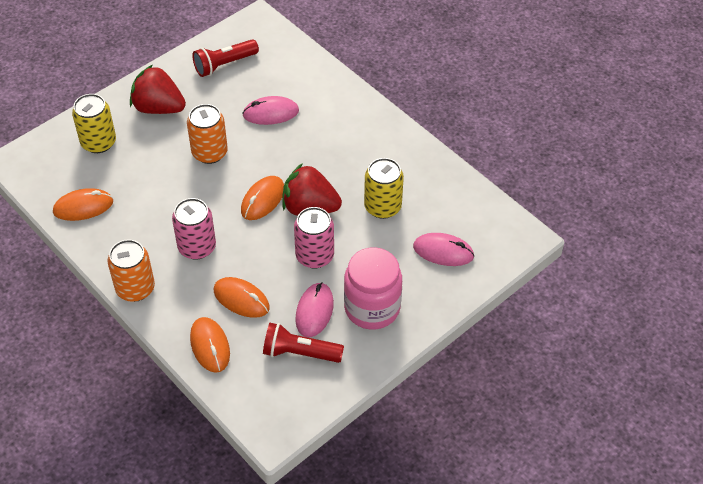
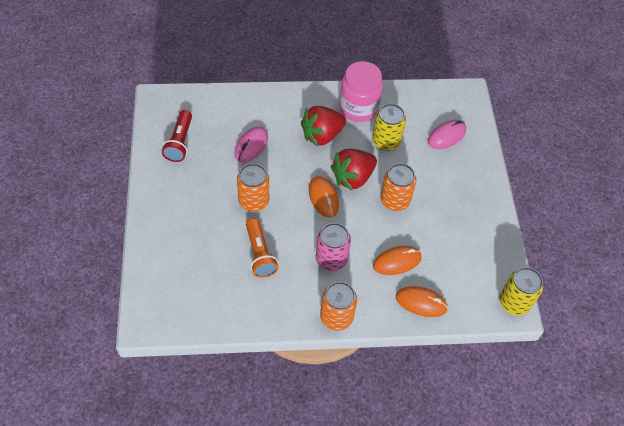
camera: 55 degrees left, 5 degrees up
orange mouse [53,188,113,221] -> none
yellow can [72,94,116,153] -> yellow can moved to [500,267,543,315]
red strawberry [130,65,186,114] -> red strawberry moved to [301,106,346,147]
red flashlight [263,323,344,363] -> none
pink can [294,207,334,269] -> orange can [380,163,416,211]
pink mouse [295,282,334,337] -> none
pink jar [344,247,402,329] -> pink jar moved to [339,61,383,122]
none -> orange flashlight [246,218,278,278]

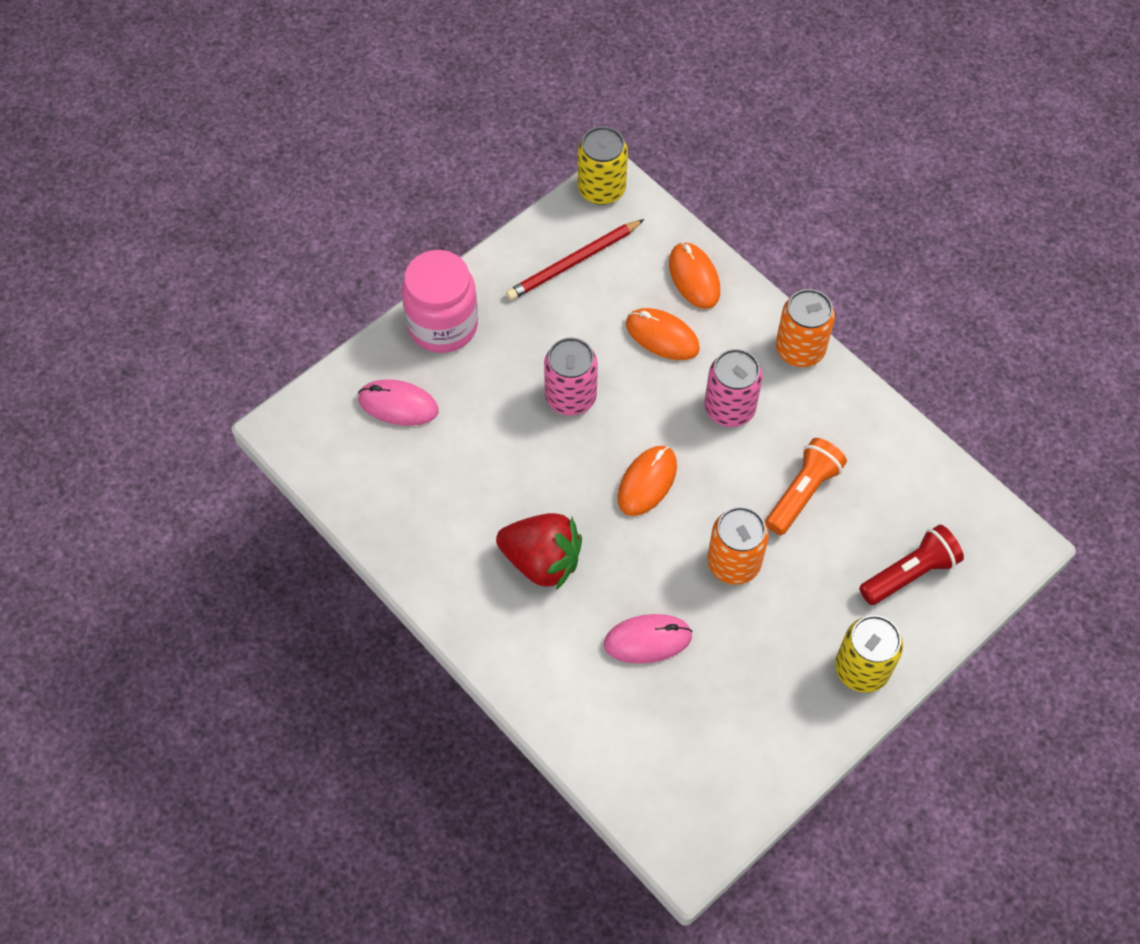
camera: 125 degrees left, 5 degrees up
red flashlight [162,110,192,162] -> red flashlight moved to [859,525,964,605]
red strawberry [331,149,377,191] -> none
pink jar [339,61,383,122] -> pink jar moved to [402,250,478,353]
yellow can [372,104,406,151] -> yellow can moved to [835,615,903,693]
orange can [380,163,416,211] -> pink can [544,337,598,416]
none -> red pencil [506,219,644,300]

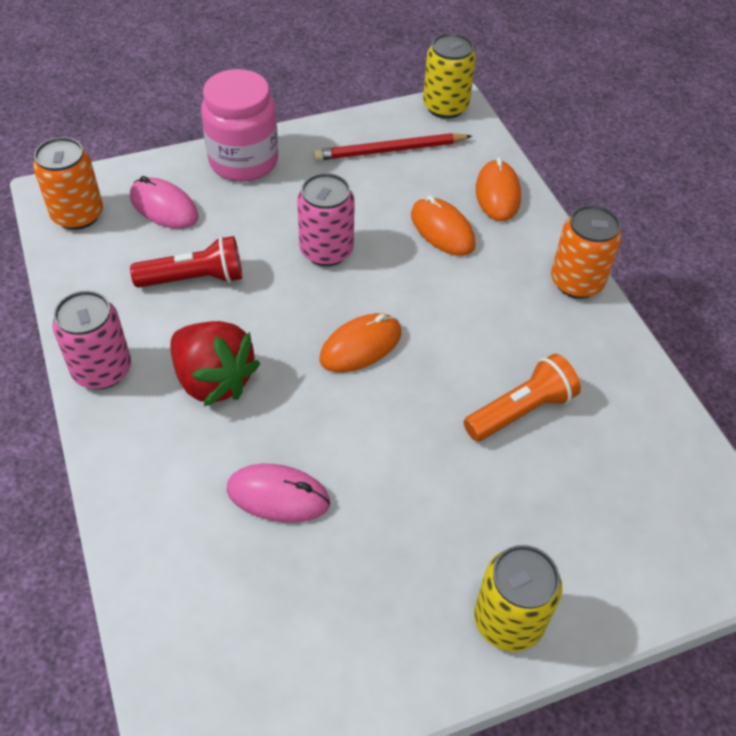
camera: 20 degrees right, 10 degrees down
pink can [704,349,763,427] -> pink can moved to [52,291,131,389]
orange can [707,507,769,585] -> orange can moved to [33,137,103,230]
red flashlight [859,525,964,605] -> red flashlight moved to [130,236,242,288]

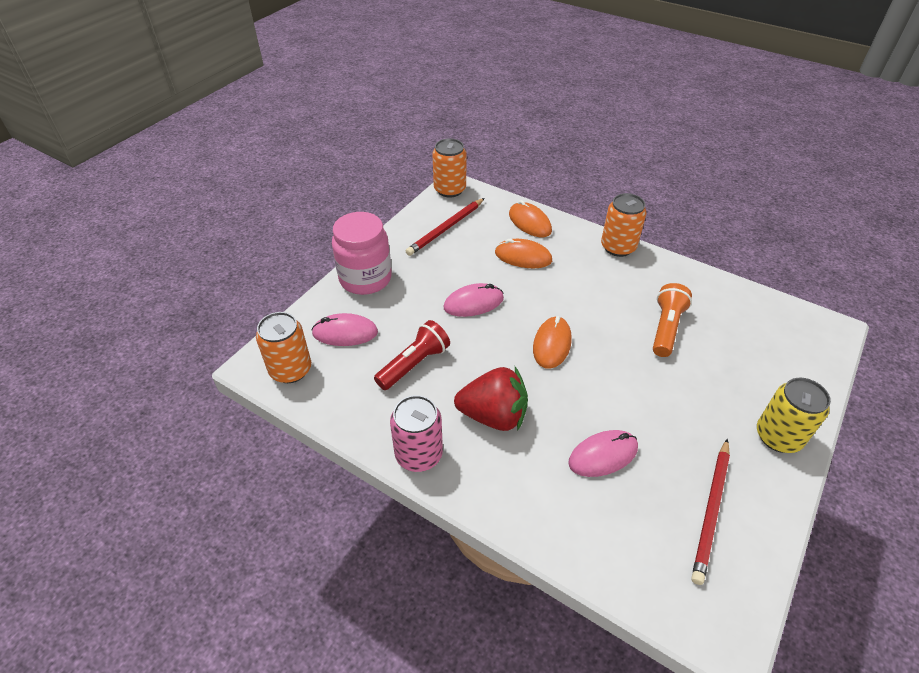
camera: 35 degrees left, 5 degrees down
pink can [297,173,355,266] -> pink mouse [444,283,504,317]
yellow can [423,33,476,119] -> orange can [433,138,467,197]
none -> red pencil [691,439,730,585]

